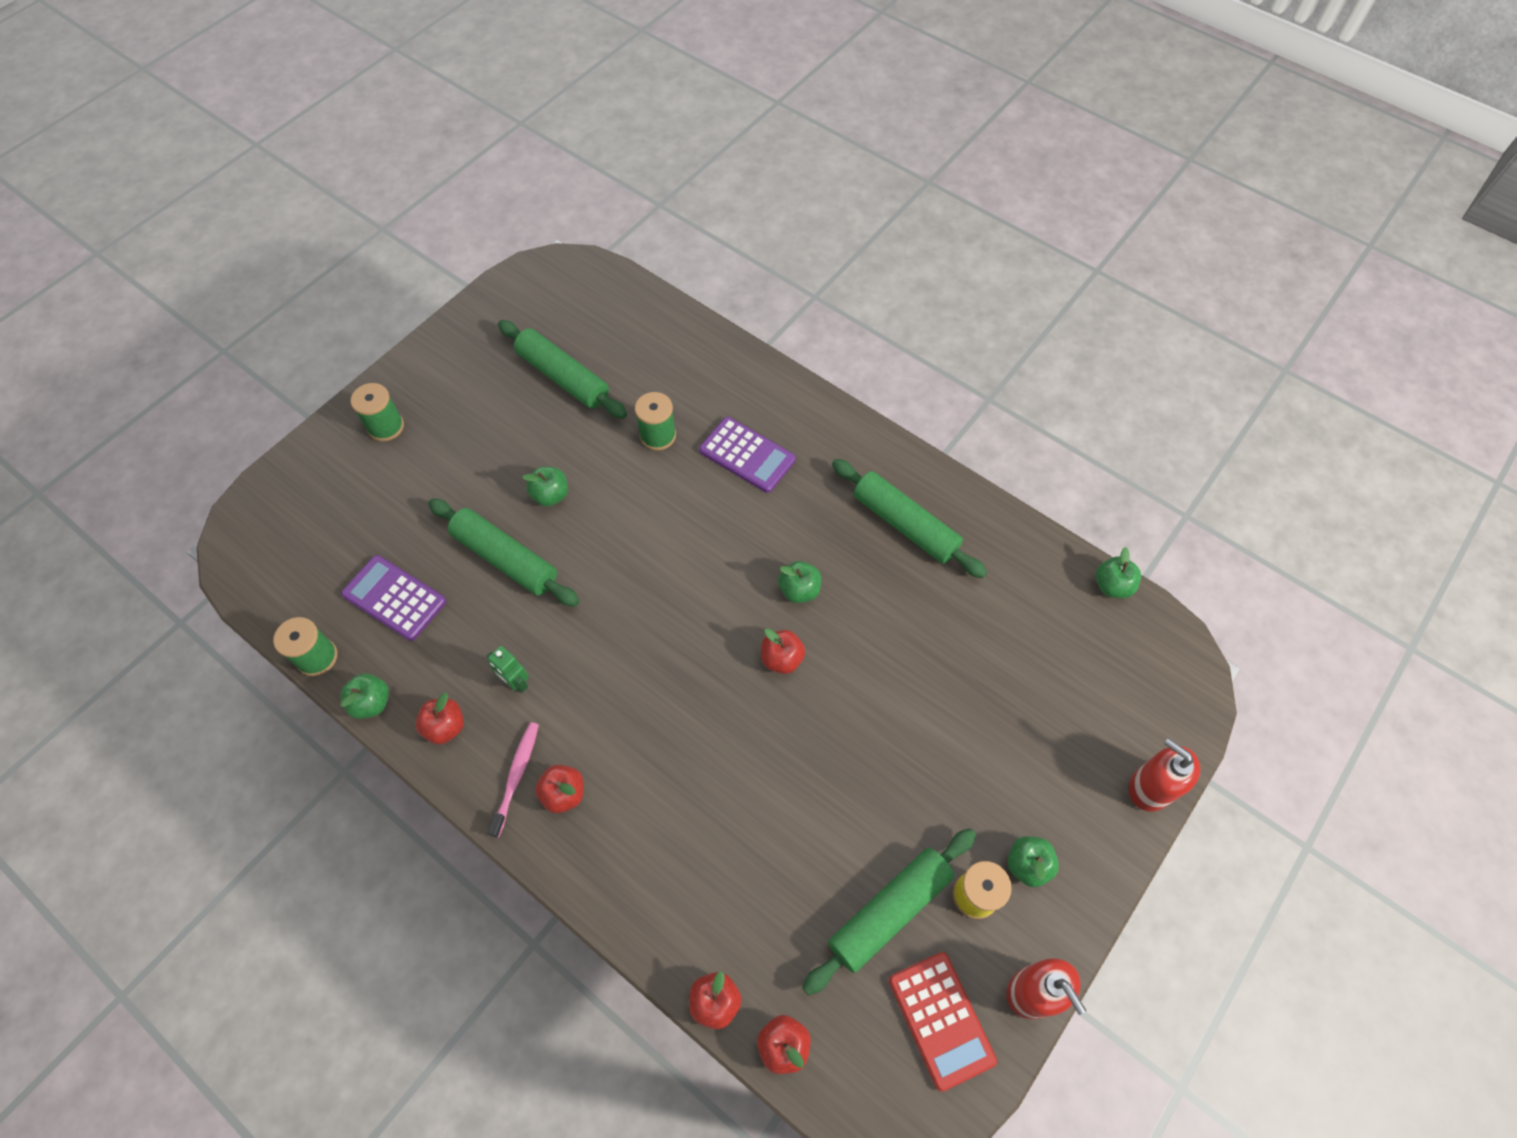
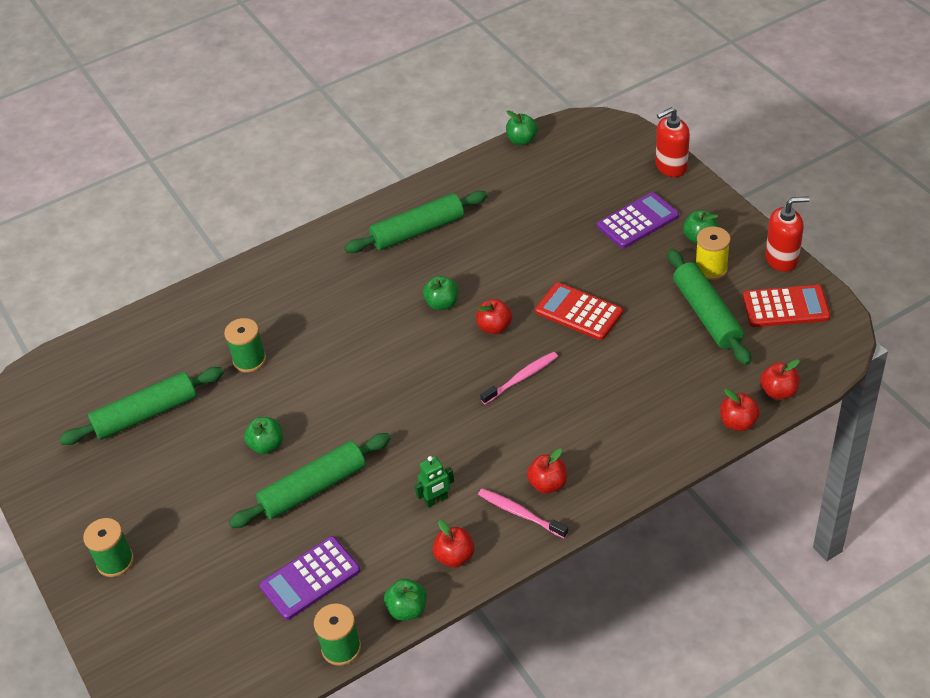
camera: 65 degrees left, 15 degrees down
purple calculator [699,417,796,493] -> purple calculator moved to [597,192,679,248]
none -> pink toothbrush [480,352,558,404]
none -> red calculator [535,282,623,340]

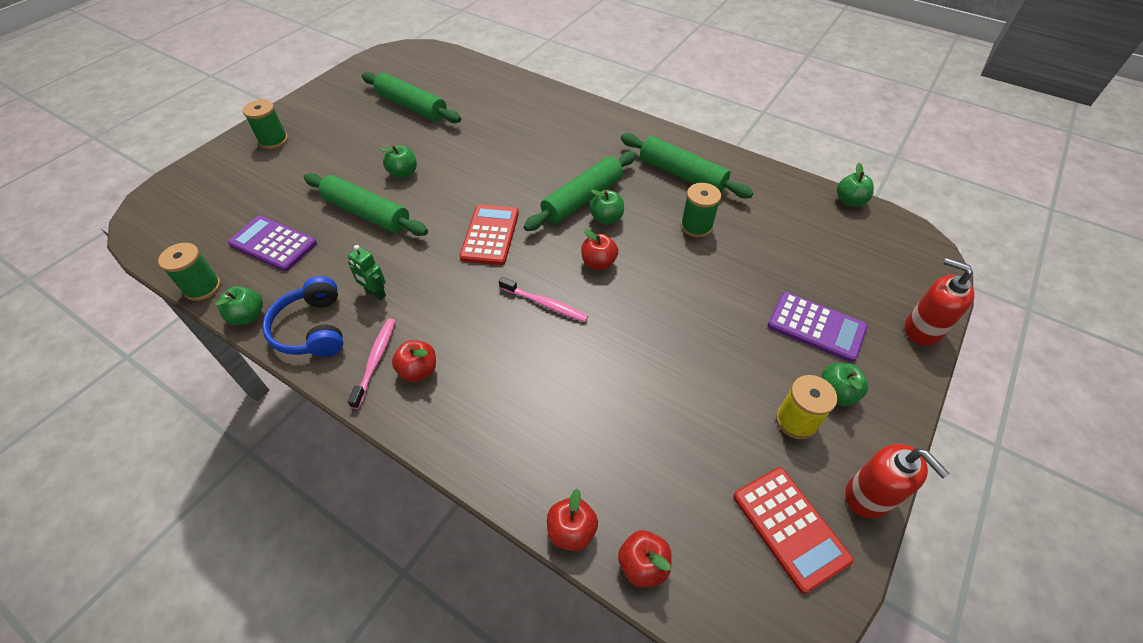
camera: 60 degrees right, 5 degrees up
green spool [224,318,266,373] -> green spool moved to [681,183,721,238]
red apple [433,520,475,568] -> blue headphones [262,276,343,357]
red calculator [535,282,623,340] -> red calculator moved to [460,204,519,265]
green rolling pin [668,249,751,366] -> green rolling pin moved to [523,151,636,231]

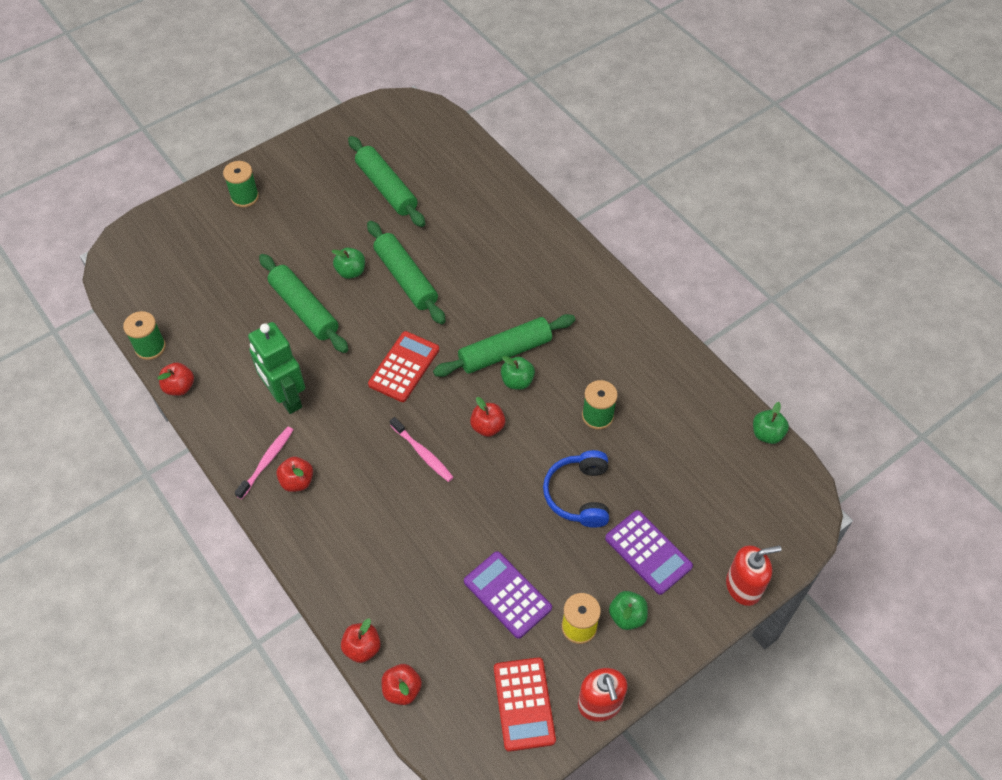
camera: 20 degrees right, 5 degrees up
green apple [215,286,263,325] -> red apple [157,362,194,396]
purple calculator [228,216,317,271] -> purple calculator moved to [464,551,552,639]
blue headphones [262,276,343,357] -> blue headphones moved to [543,450,609,528]
green robot [348,245,386,300] -> green robot [248,322,305,414], size x2.04
green rolling pin [621,133,754,198] -> green rolling pin moved to [367,221,446,324]
red soap dispenser [905,258,974,346] -> red soap dispenser turned 105 degrees clockwise [726,545,782,606]

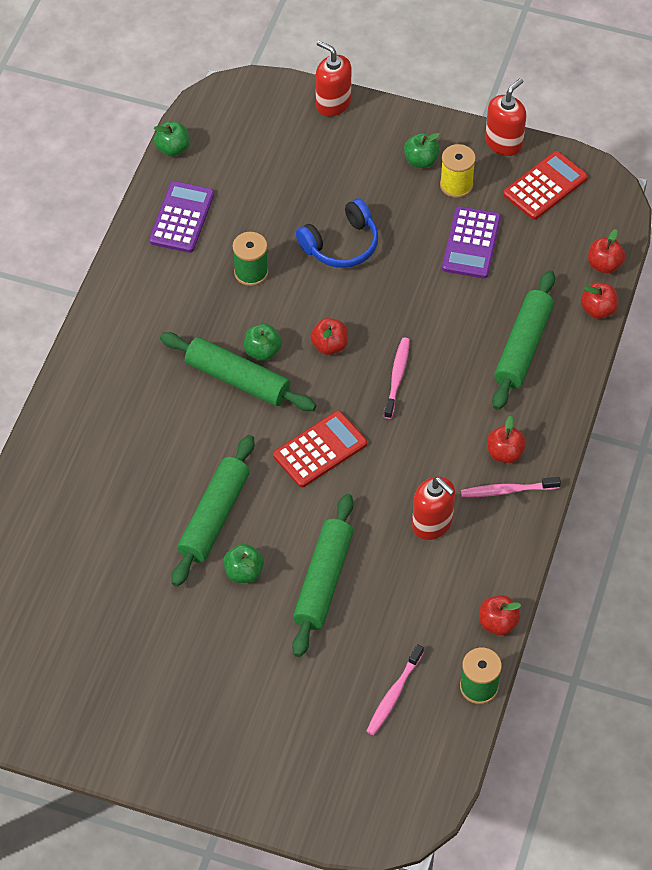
camera: 125 degrees left, 0 degrees up
green spool [223,161,259,207] -> none
green robot [248,322,305,414] -> red soap dispenser [412,476,455,540]
green rolling pin [348,136,425,227] -> green rolling pin moved to [492,270,555,410]
red calculator [368,331,439,402] -> red calculator turned 150 degrees clockwise [273,411,367,488]
purple calculator [605,510,693,595] -> purple calculator moved to [149,181,214,253]
none -> pink toothbrush [367,644,424,735]

